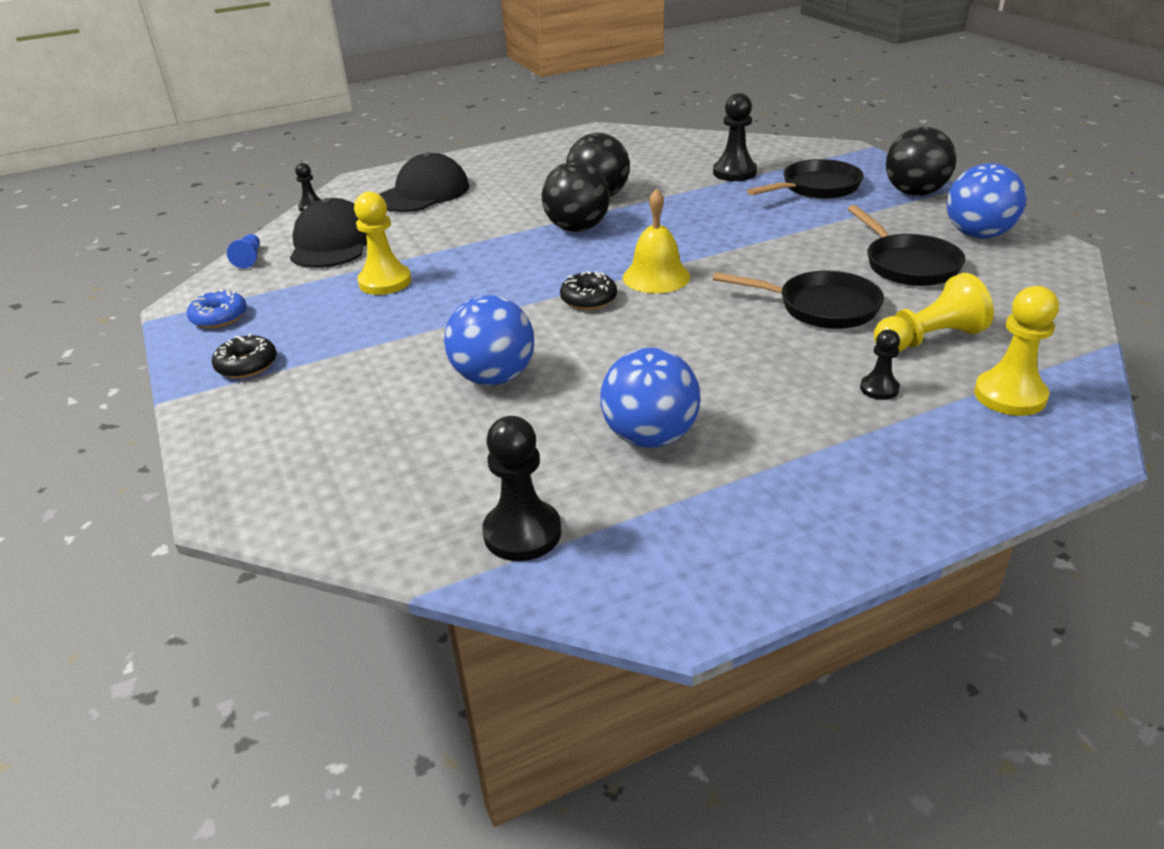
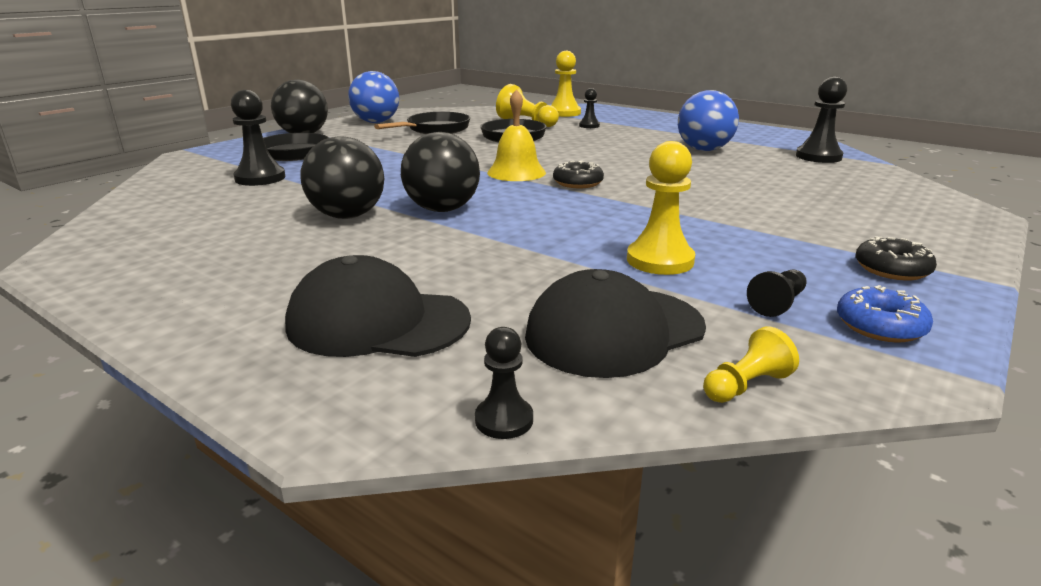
camera: 120 degrees left, 10 degrees down
blue pawn [227,234,260,268] -> yellow pawn [703,326,799,403]
blue ball [444,295,534,386] -> none
none -> black pawn [747,270,807,317]

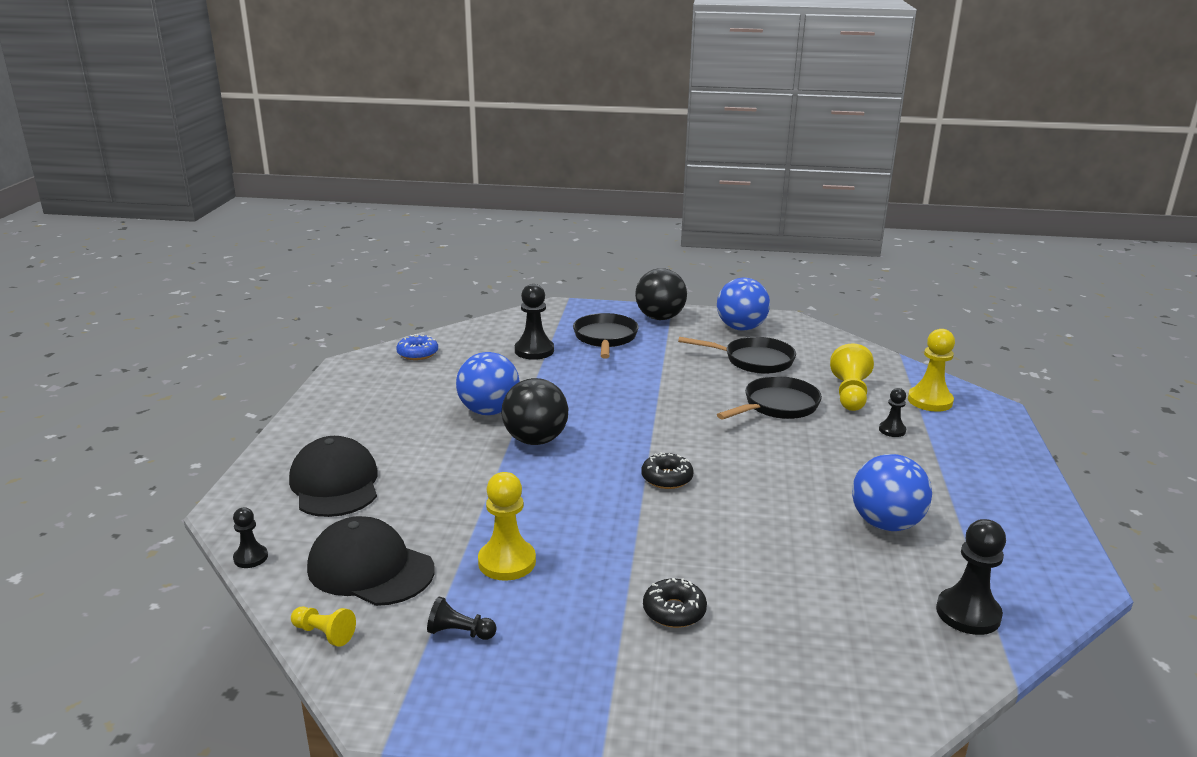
camera: 60 degrees right, 0 degrees up
black ball [300,136,384,219] -> blue ball [456,352,520,415]
yellow bell [487,89,546,181] -> none
blue donut [837,285,933,343] -> blue donut moved to [396,334,438,360]
black donut [855,237,937,281] -> black donut moved to [643,578,707,628]

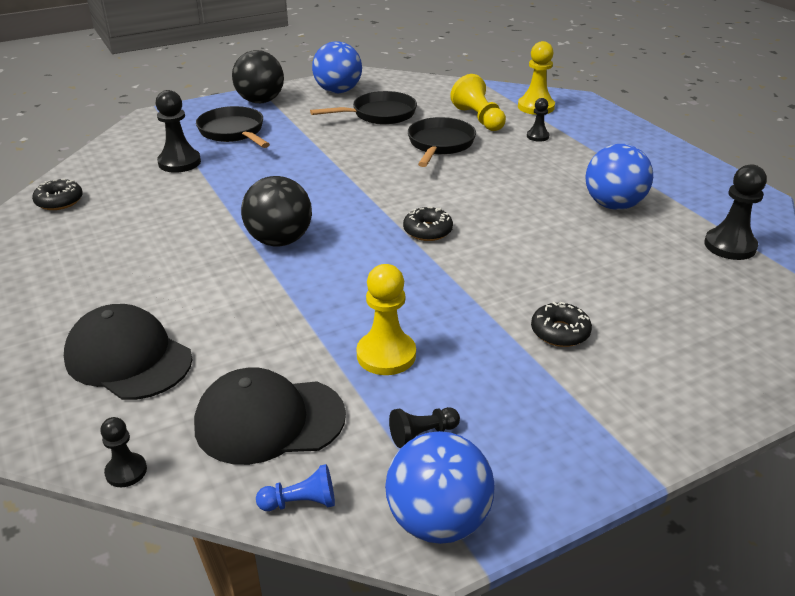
camera: 35 degrees left, 10 degrees up
yellow pawn [291,606,356,647] -> blue pawn [256,464,335,511]
blue donut [396,334,438,360] -> black donut [32,179,83,210]
blue ball [456,352,520,415] -> blue ball moved to [385,431,494,544]

